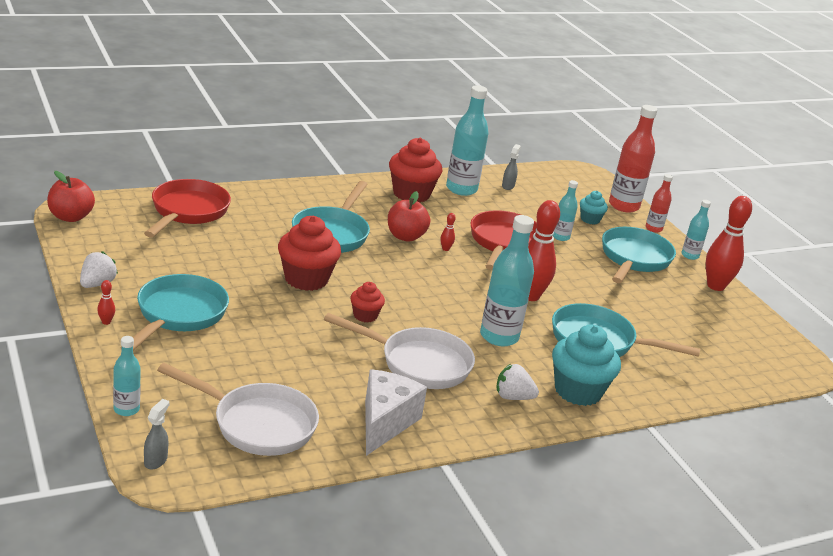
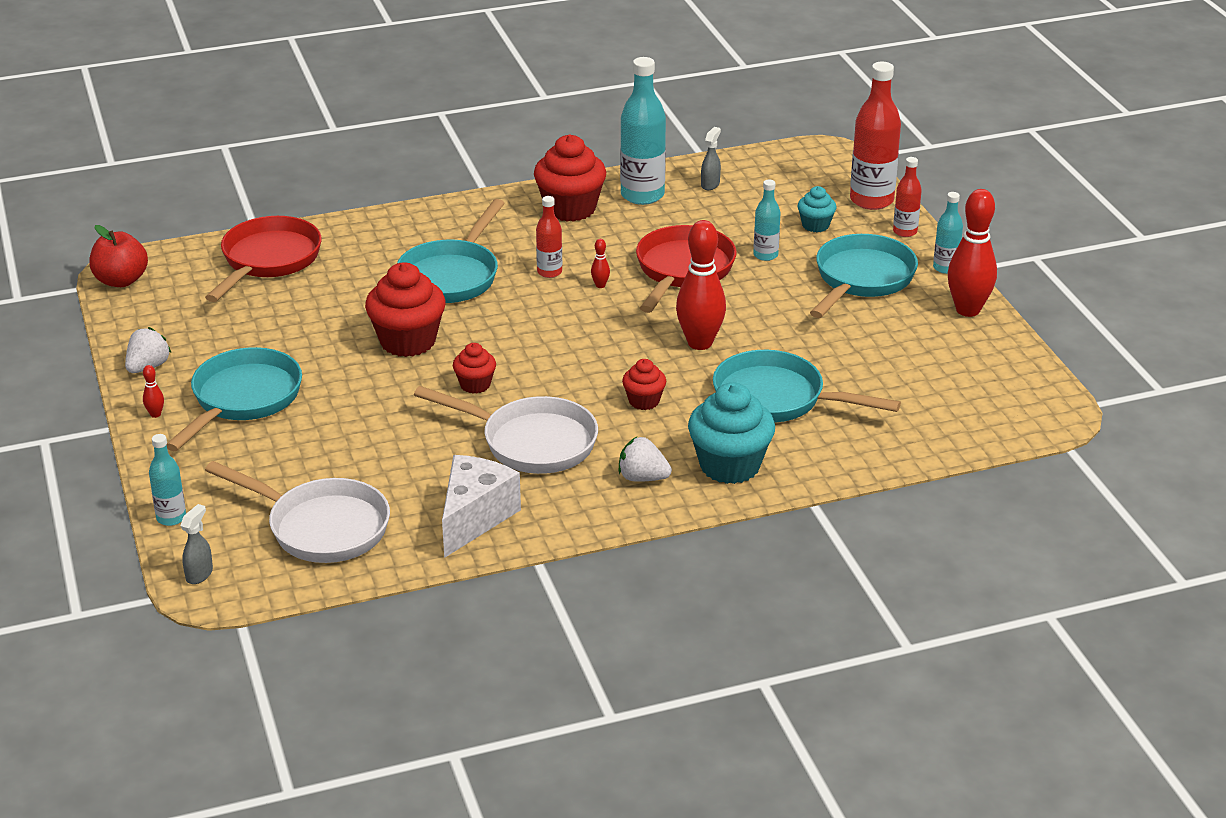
camera: 10 degrees right, 5 degrees up
red apple [388,191,430,242] -> red bottle [536,196,562,278]
turquoise bottle [480,215,534,347] -> red cupcake [622,359,666,410]

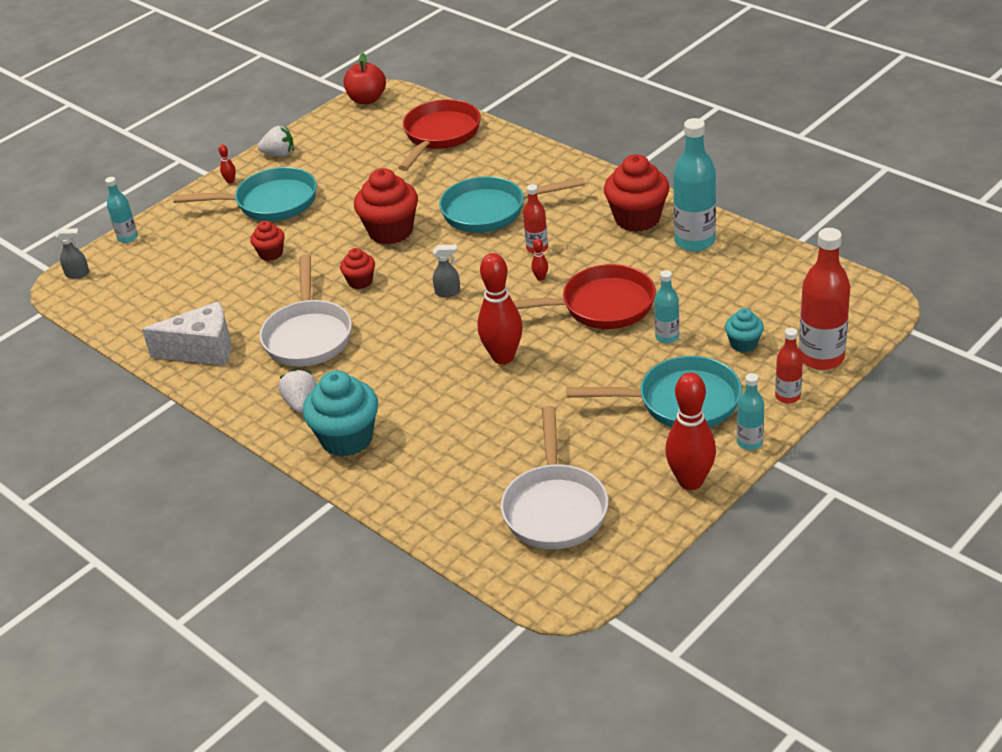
camera: 65 degrees right, 5 degrees up
red pan [205,216,322,302] -> red pan turned 60 degrees counterclockwise [398,99,481,171]
white pan [205,461,390,563] -> white pan moved to [501,406,608,549]
red cupcake [622,359,666,410] -> red cupcake moved to [250,221,285,261]
grey spray bottle [701,127,721,190] -> grey spray bottle moved to [433,245,460,297]
turquoise pan [713,350,901,423] -> none

